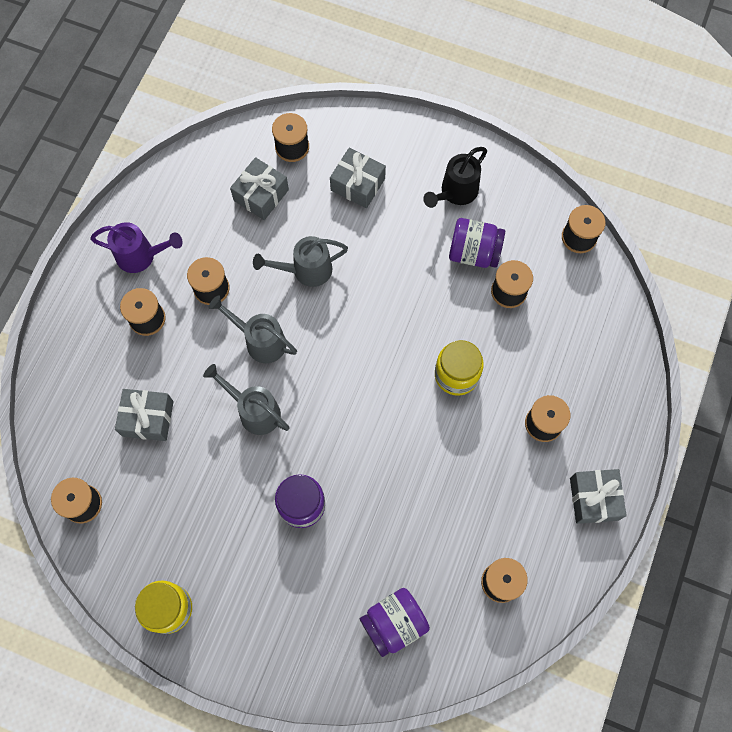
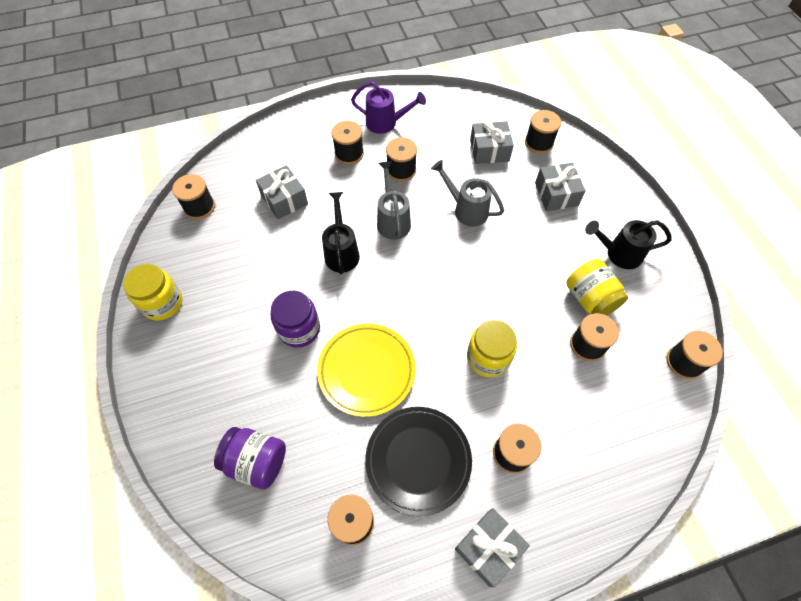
camera: 50 degrees right, 10 degrees down
purple watering can [90,222,183,273] -> purple watering can turned 45 degrees counterclockwise [351,81,426,134]
grey watering can [203,364,290,435] -> black watering can [322,192,360,274]
purple jar [449,218,505,268] -> yellow jar [566,259,628,316]
none -> yellow plate [317,324,416,417]
none -> black plate [365,407,472,516]

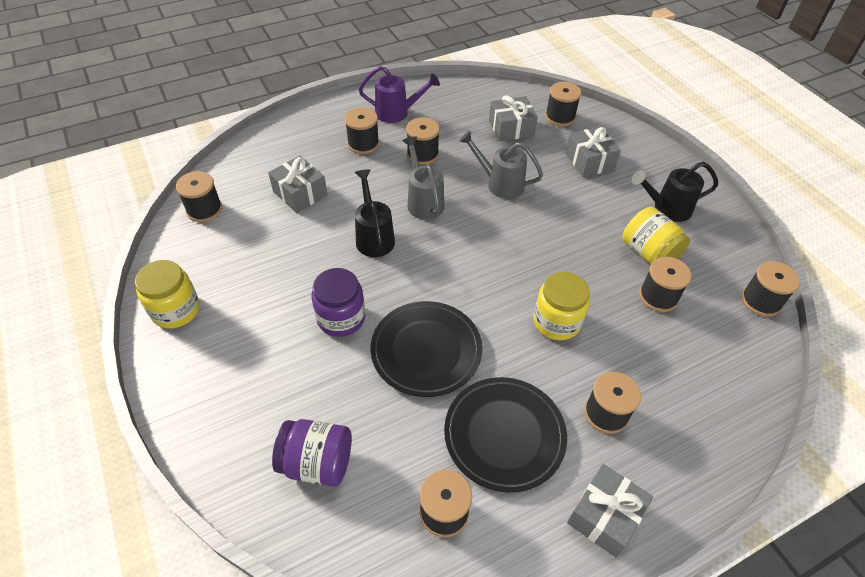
camera: 10 degrees left, 10 degrees down
yellow plate [317,324,416,417] -> black plate [370,301,482,397]

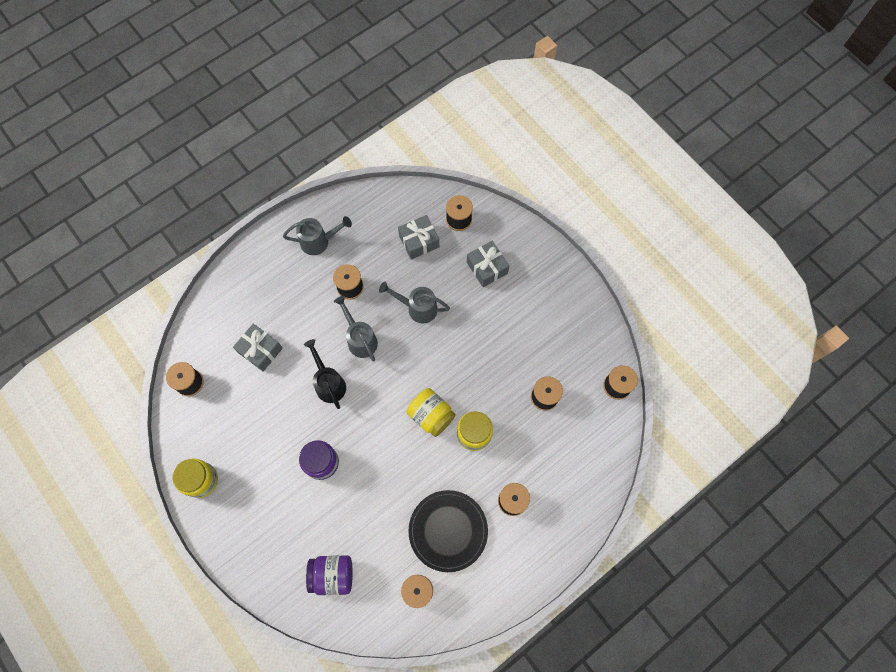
camera: 10 degrees left, 20 degrees up
black spool [345,107,379,154] -> none
purple watering can [359,66,440,123] -> grey watering can [283,216,352,255]
black plate [370,301,482,397] -> none
grey gift [567,464,653,557] -> none
yellow jar [622,207,690,264] -> yellow jar moved to [406,388,456,437]
black watering can [631,162,718,222] -> none

